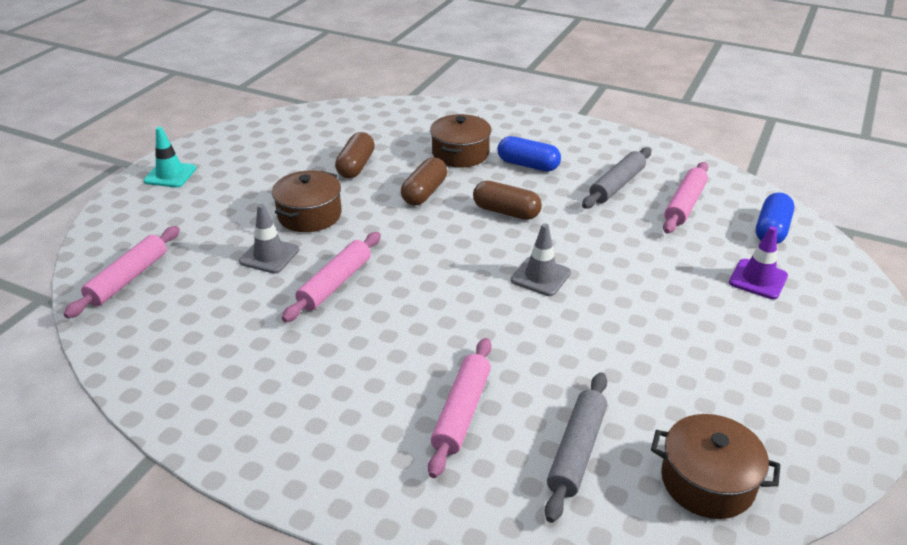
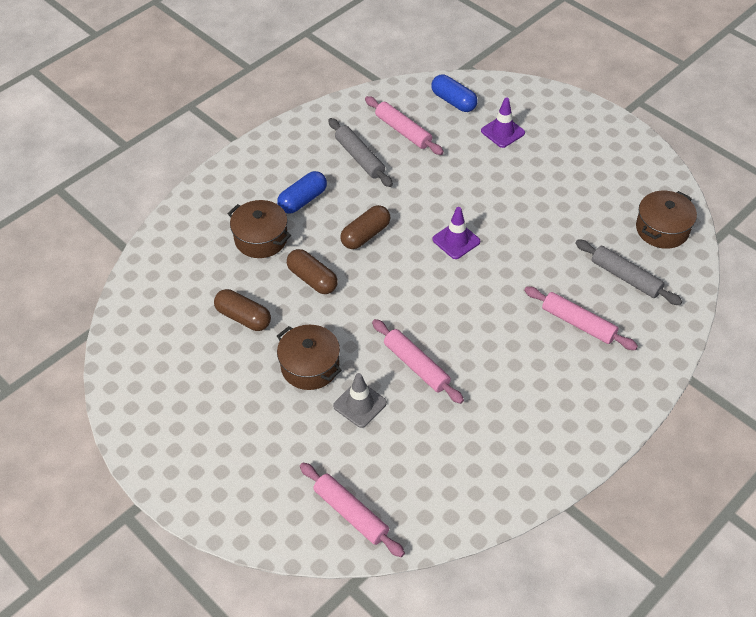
camera: 70 degrees left, 15 degrees up
turquoise traffic cone [144,127,196,187] -> none
grey traffic cone [511,223,571,296] -> purple traffic cone [432,207,480,259]

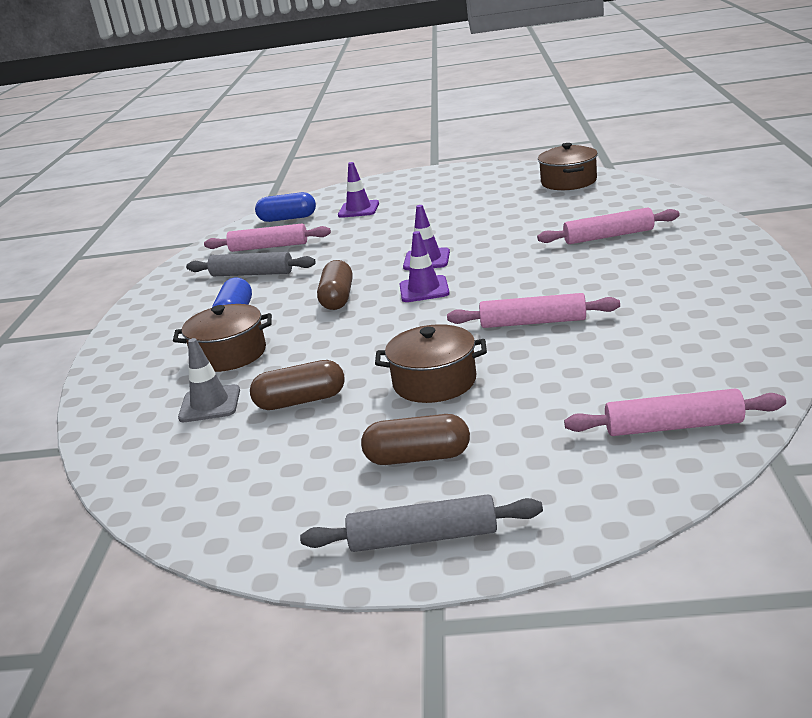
camera: 40 degrees left, 25 degrees down
brown capsule [287,249,338,294] -> brown capsule moved to [361,414,470,465]
grey traffic cone [333,373,387,428] -> grey traffic cone moved to [178,338,240,422]
grey rolling pin [575,239,682,305] -> grey rolling pin moved to [300,494,543,552]
none -> purple traffic cone [400,231,450,302]

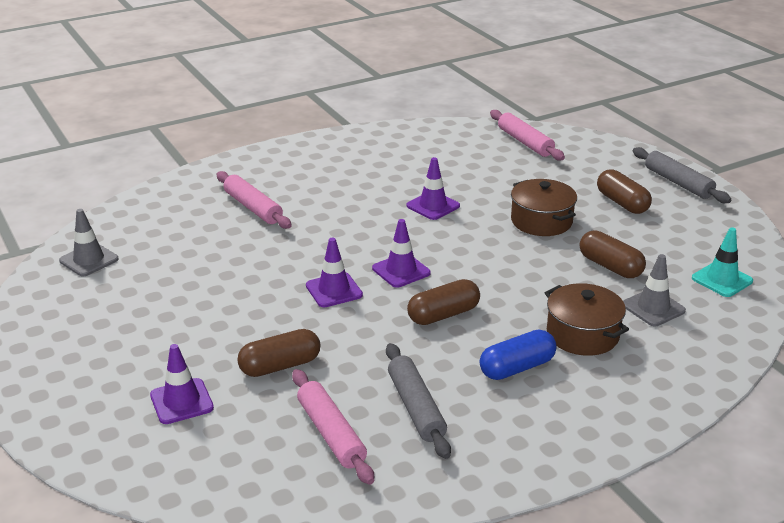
camera: 125 degrees left, 5 degrees up
blue capsule [255,192,316,222] -> none
pink rolling pin [447,293,620,328] -> purple traffic cone [406,157,460,220]
brown pot [538,143,598,190] -> grey traffic cone [59,209,119,277]
none -> brown capsule [237,329,320,377]
none -> turquoise traffic cone [692,227,753,297]

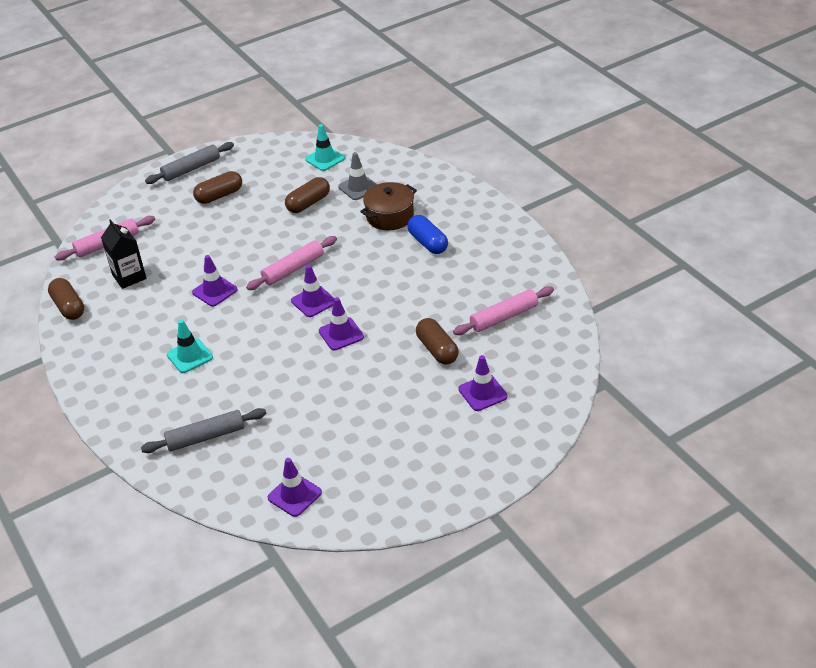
camera: 90 degrees left, 10 degrees up
grey traffic cone [59,209,119,277] -> purple traffic cone [268,458,322,517]
pink rolling pin [217,171,292,229] -> pink rolling pin moved to [246,236,337,290]
grey rolling pin [386,343,451,459] -> grey rolling pin moved to [141,408,266,453]
brown capsule [407,279,480,325] -> brown capsule moved to [48,278,84,320]
brown pot [511,179,577,236] -> none
none -> black carton [101,219,147,289]
none -> turquoise traffic cone [167,319,213,373]

